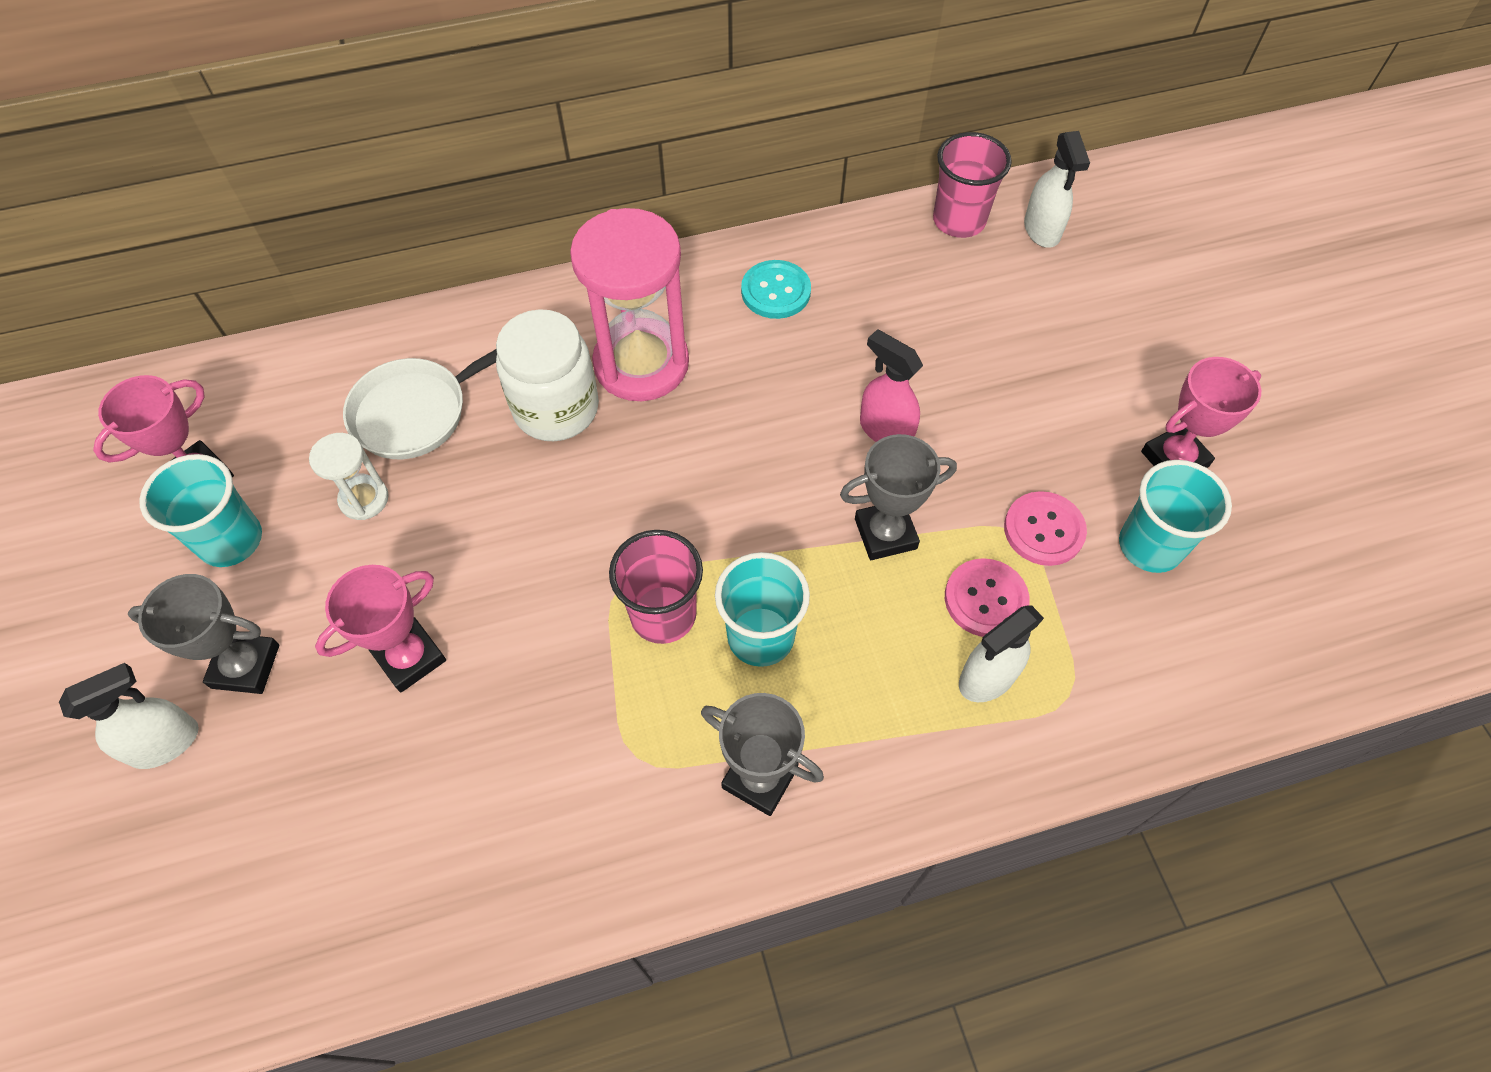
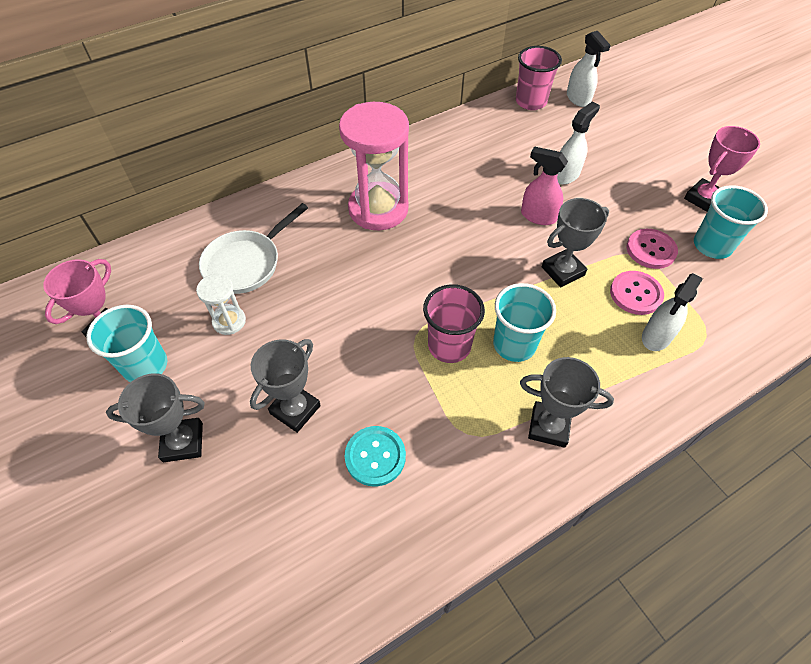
camera: 15 degrees left, 5 degrees down
white spray bottle [59,663,199,769] -> white spray bottle moved to [557,102,600,185]
pink trophy [315,565,446,692] -> grey trophy [250,339,321,433]
white jar [496,309,599,441] -> none
turquoise button [741,260,811,319] -> turquoise button moved to [345,426,406,486]

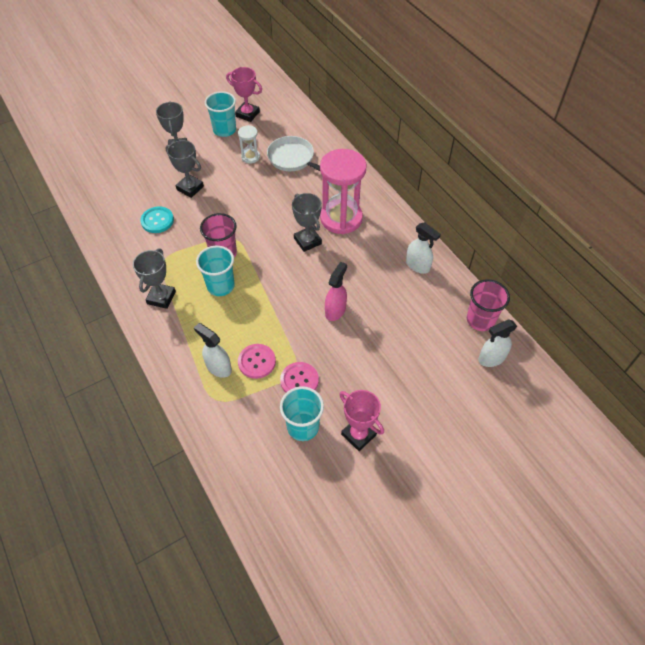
camera: 90 degrees right, 0 degrees up
grey trophy [542,198,609,288] -> grey trophy moved to [292,193,322,252]
white spray bottle [557,102,600,185] -> white spray bottle moved to [406,222,441,274]

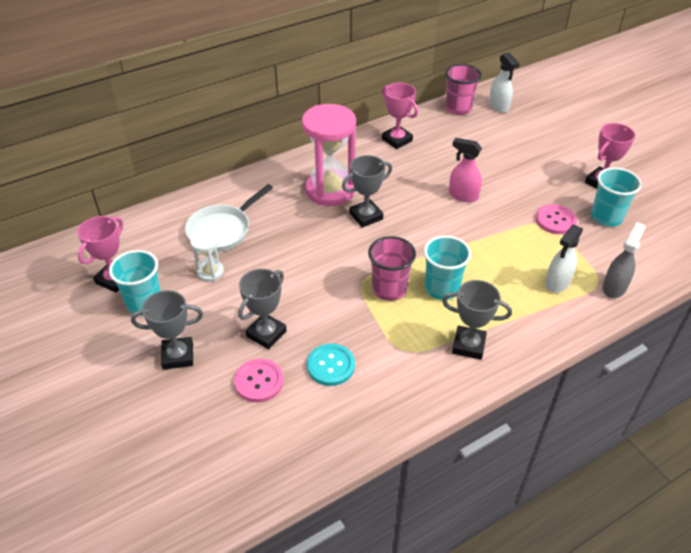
camera: 90 degrees left, 10 degrees down
pink button [238,344,276,379] -> pink button moved to [234,359,284,402]
white spray bottle [406,222,441,274] -> pink trophy [382,82,418,149]
none -> grey spray bottle [603,222,646,298]

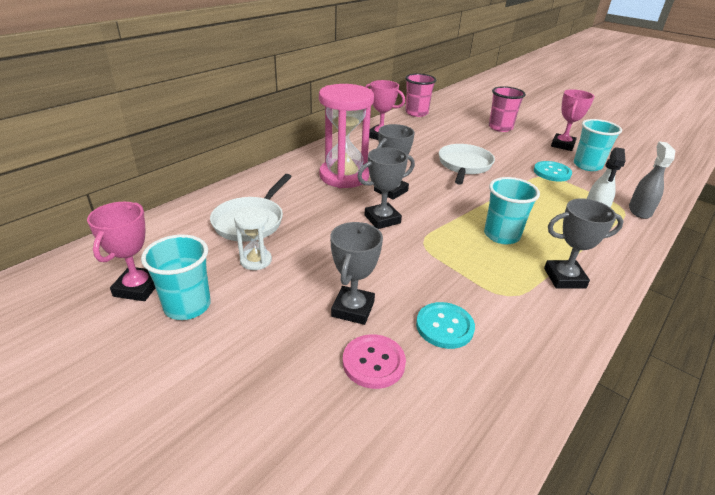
camera: 20 degrees left, 10 degrees down
grey trophy [131,290,203,370] -> grey trophy moved to [357,147,415,229]
pink cup [368,236,416,301] -> pink cup moved to [489,86,526,132]
pink spray bottle [449,138,482,202] -> white pan [439,144,495,185]
white spray bottle [489,52,520,113] -> none
pink button [536,204,577,234] -> turquoise button [534,161,572,182]

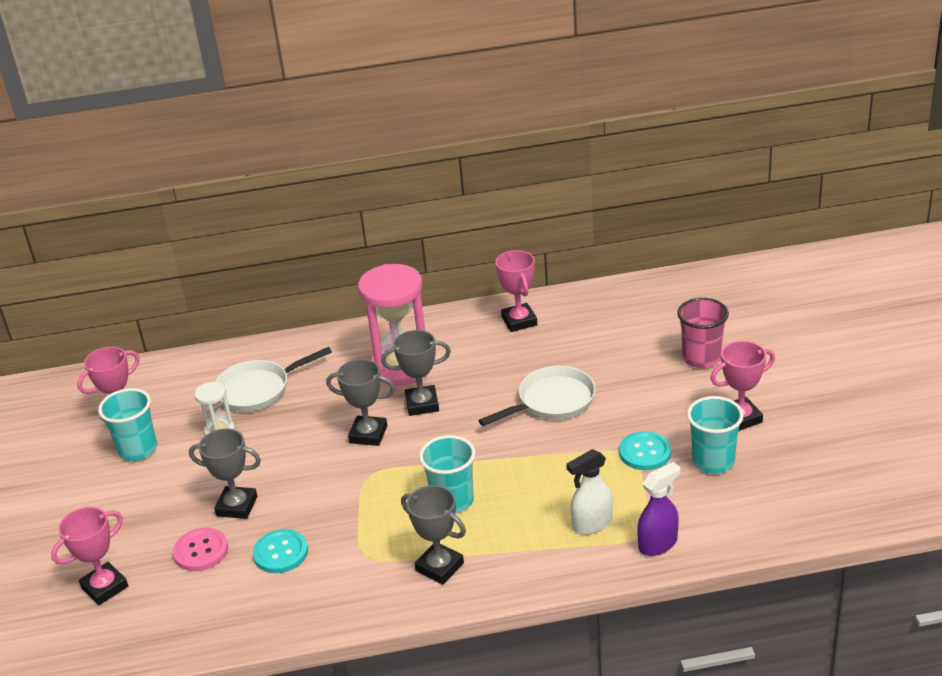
camera: 45 degrees right, 0 degrees up
grey trophy [330,222,383,325] -> grey trophy turned 45 degrees clockwise [189,428,261,519]
pink cup [405,73,436,117] -> none
grey spray bottle [629,141,675,219] -> purple spray bottle [637,462,680,556]
none -> pink trophy [51,507,128,605]

